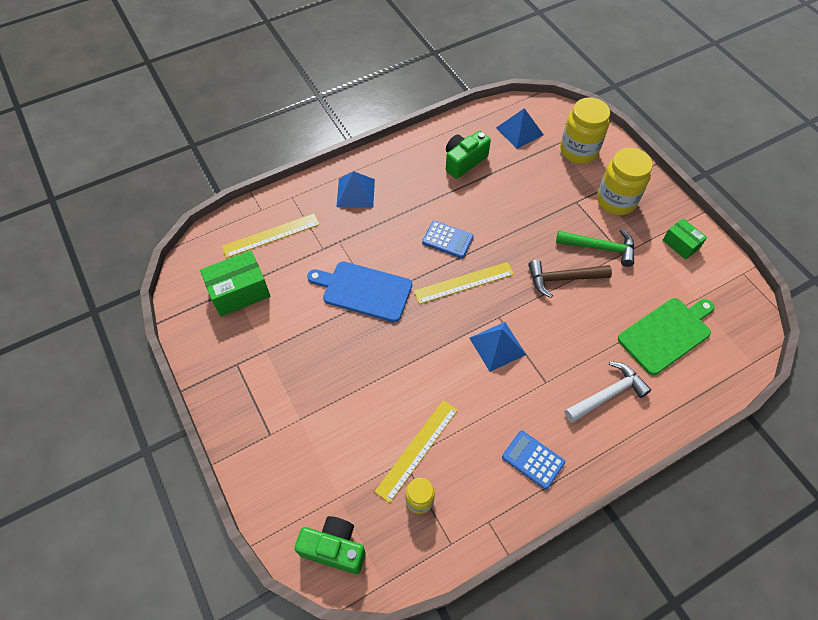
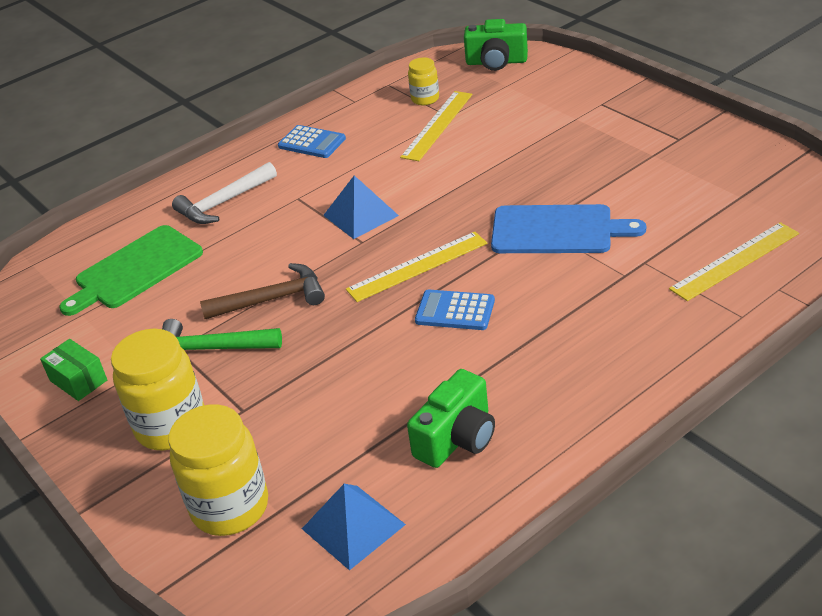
camera: 175 degrees right, 20 degrees down
green box [200,250,270,317] -> none
blue pyramid [336,171,375,208] -> none

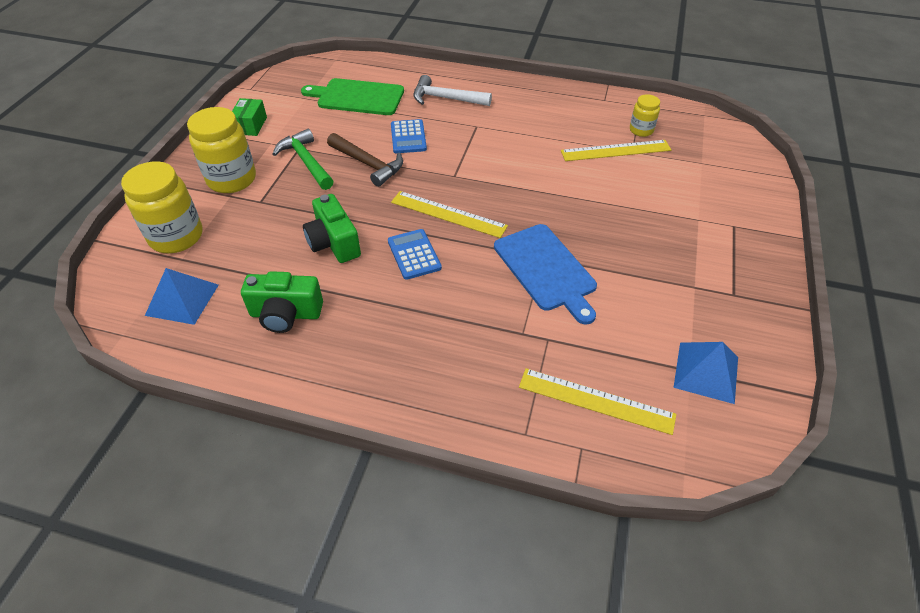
camera: 50 degrees right, 10 degrees up
blue calculator [278,125,346,158] -> blue calculator moved to [391,119,427,153]
blue pyramid [323,175,399,239] -> blue pyramid moved to [673,342,738,404]
green camera [464,19,528,71] -> green camera moved to [303,194,361,263]

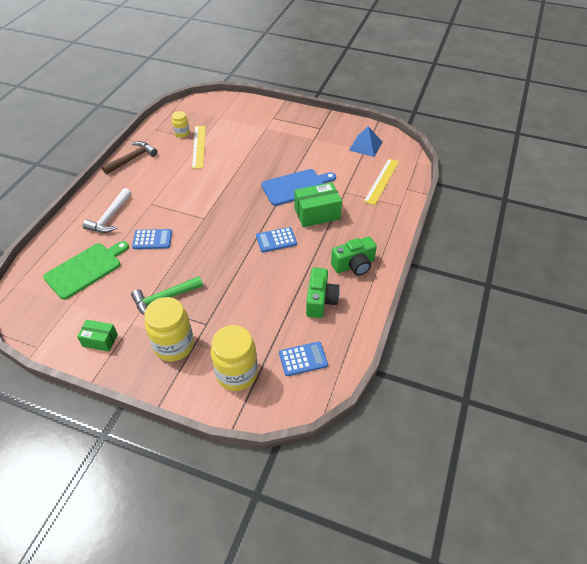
camera: 85 degrees left, 0 degrees up
blue pyramid [145,268,219,325] -> blue calculator [279,342,328,376]
green cutting board [301,78,404,115] -> green cutting board turned 150 degrees counterclockwise [43,241,129,300]
green camera [303,194,361,263] -> green camera moved to [331,236,377,276]
brown hammer [327,133,403,187] -> brown hammer moved to [102,141,158,175]
yellow ruler [391,191,508,238] -> none
none -> green box [294,182,342,227]

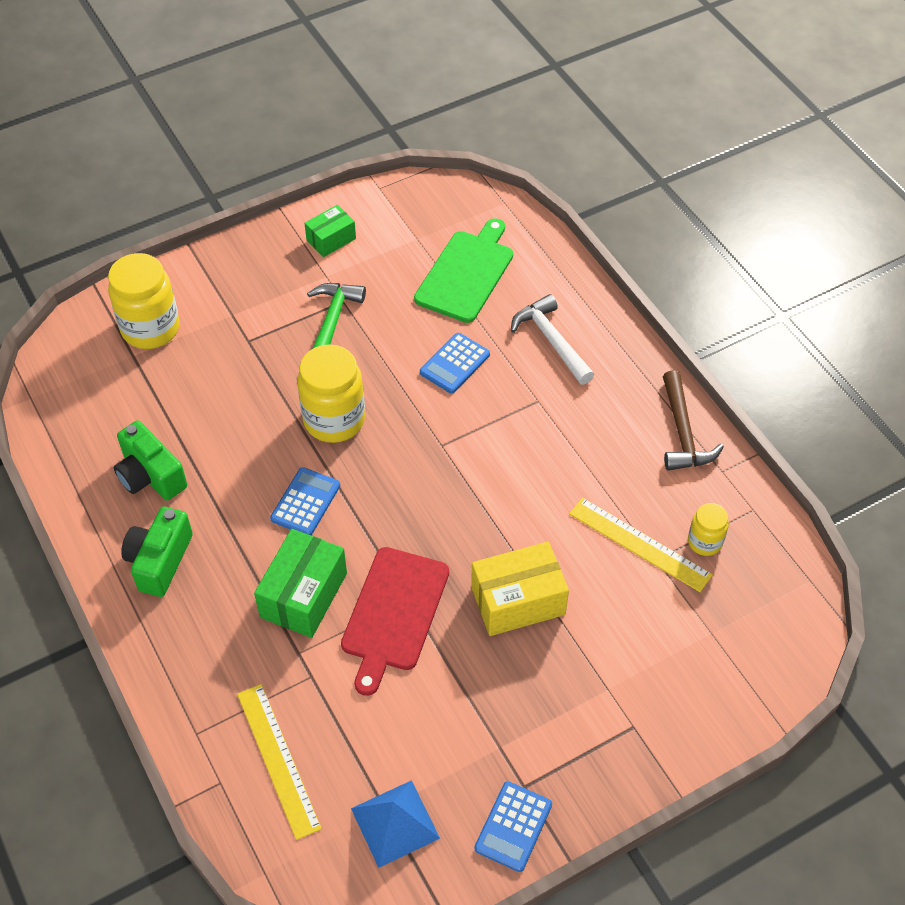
camera: 130 degrees right, 5 degrees up
green cutting board [43,241,129,300] -> green cutting board turned 150 degrees counterclockwise [414,218,513,323]
yellow jar [144,297,194,362] -> yellow jar moved to [297,344,365,443]
blue cutting board [261,169,336,206] -> red cutting board [341,547,449,696]
blue calculator [279,342,328,376] -> blue calculator moved to [474,781,552,872]
none -> yellow box [471,542,569,636]

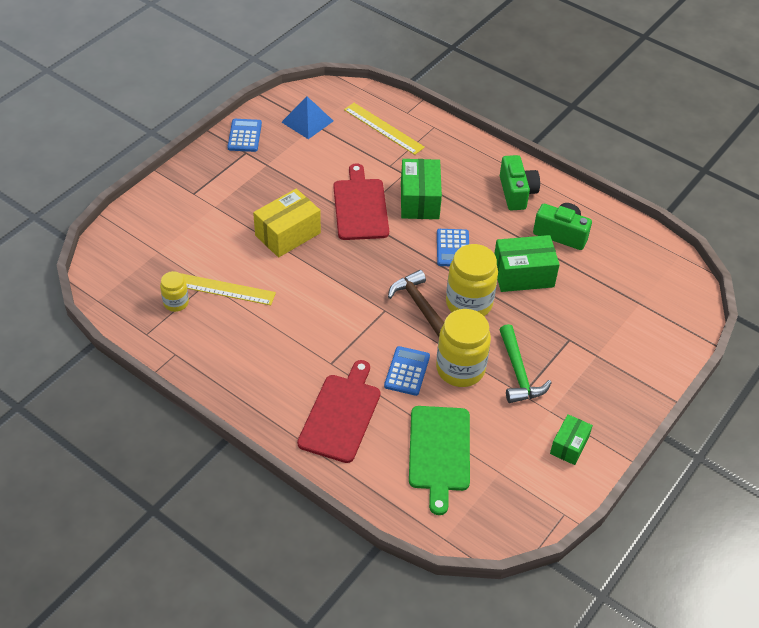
camera: 155 degrees right, 5 degrees down
yellow jar [108,253,180,349] -> yellow jar moved to [436,309,491,387]
white hammer [511,294,594,385] -> red cutting board [297,360,380,463]
brown hammer [663,370,724,471] -> brown hammer moved to [388,270,444,337]
none -> green box [494,235,560,292]

